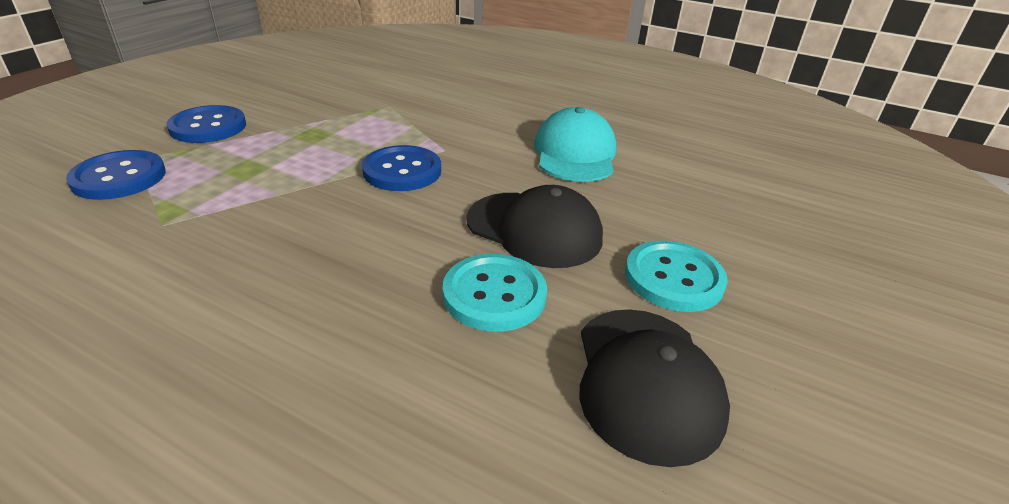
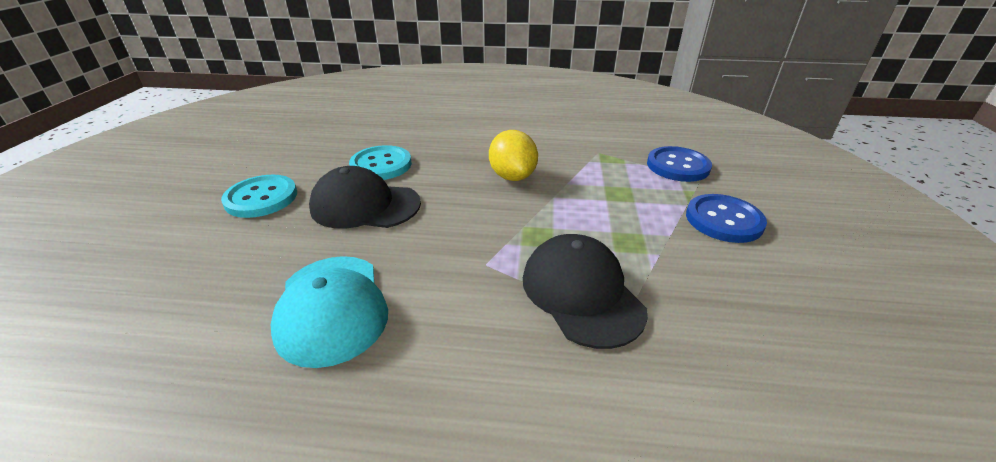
camera: 160 degrees right, 0 degrees up
blue button [362,145,441,191] -> none
black cap [579,309,730,467] -> black cap moved to [523,234,648,349]
none -> yellow lemon [489,130,538,181]

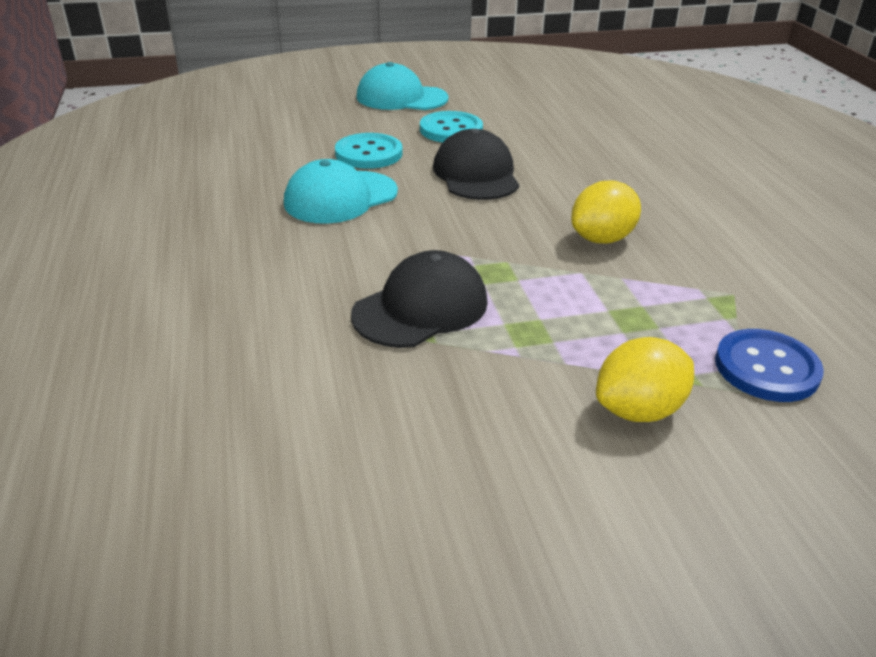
camera: 70 degrees right, 0 degrees up
turquoise button [349,145,412,180] -> turquoise button moved to [335,133,403,169]
blue button [686,194,767,243] -> yellow lemon [596,337,694,422]
none -> turquoise cap [357,62,449,110]

